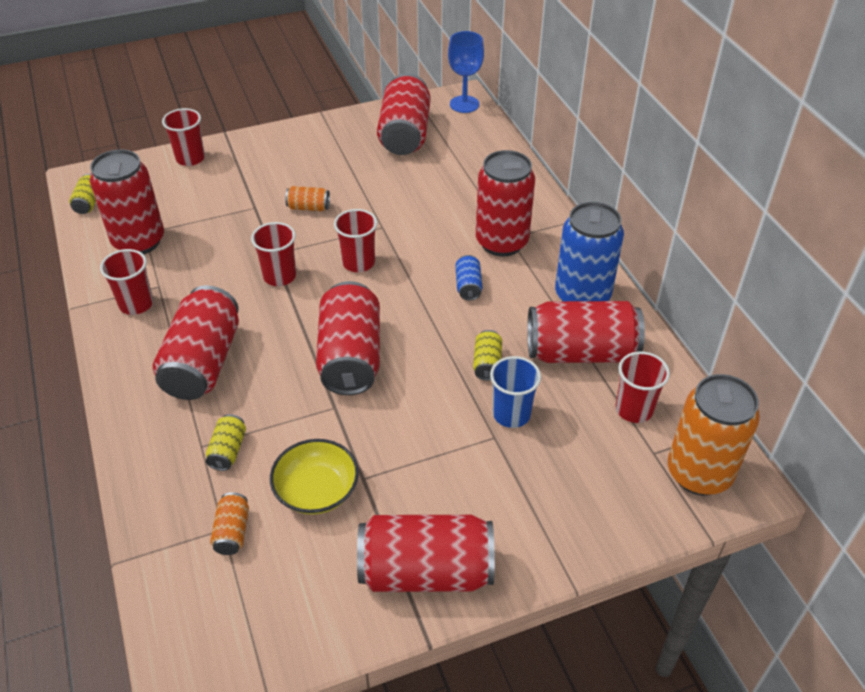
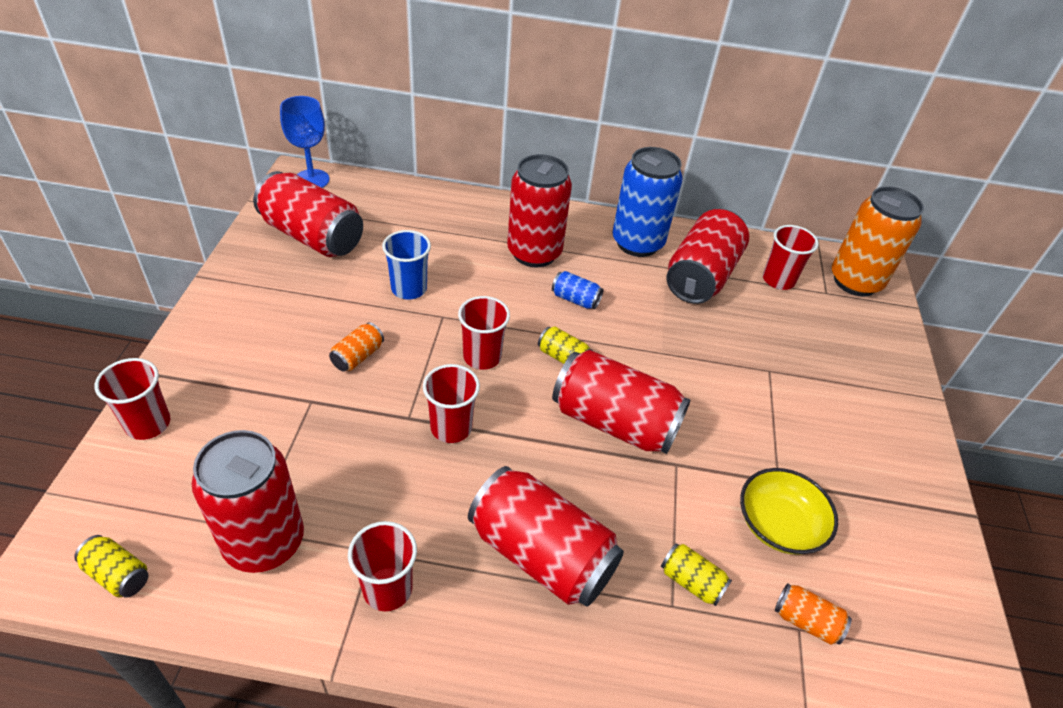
camera: 65 degrees left, 0 degrees up
red can [357,515,495,592] -> none
yellow can [473,330,502,381] -> yellow can moved to [538,326,593,364]
blue cup [490,356,541,428] -> blue cup moved to [382,230,431,300]

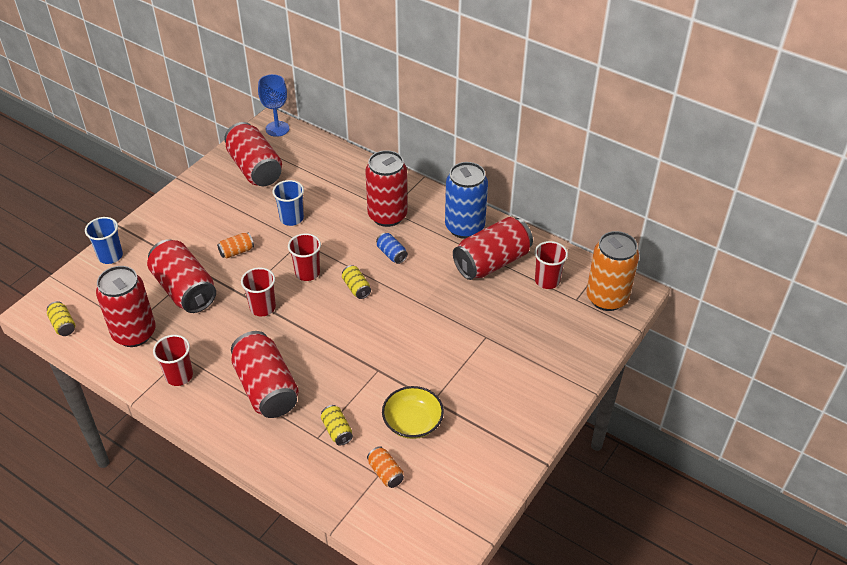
camera: 30 degrees right, 0 degrees up
red cup [95,358,171,440] -> blue cup [85,217,123,264]
red can [552,350,691,454] -> red can moved to [147,239,216,313]

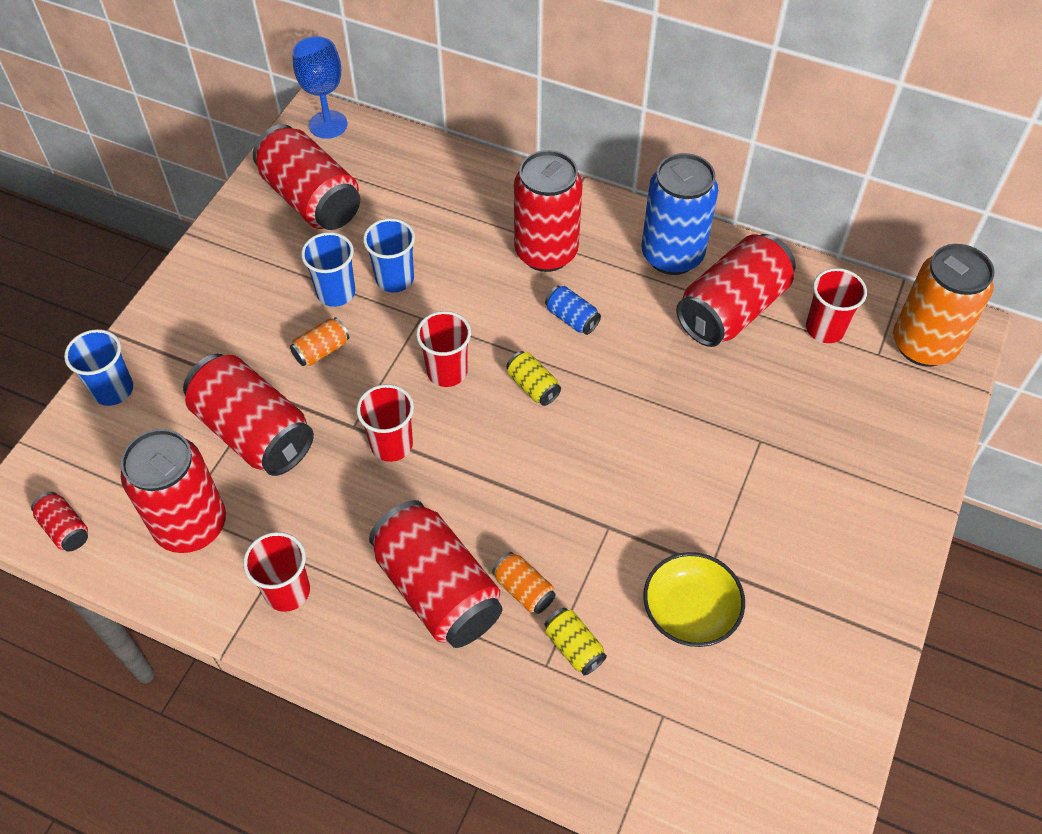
camera: 10 degrees left, 10 degrees up
yellow can [47,301,75,336] -> red can [31,492,88,551]
orange can [367,446,404,488] -> orange can moved to [492,552,556,614]
none -> blue cup [301,232,355,307]

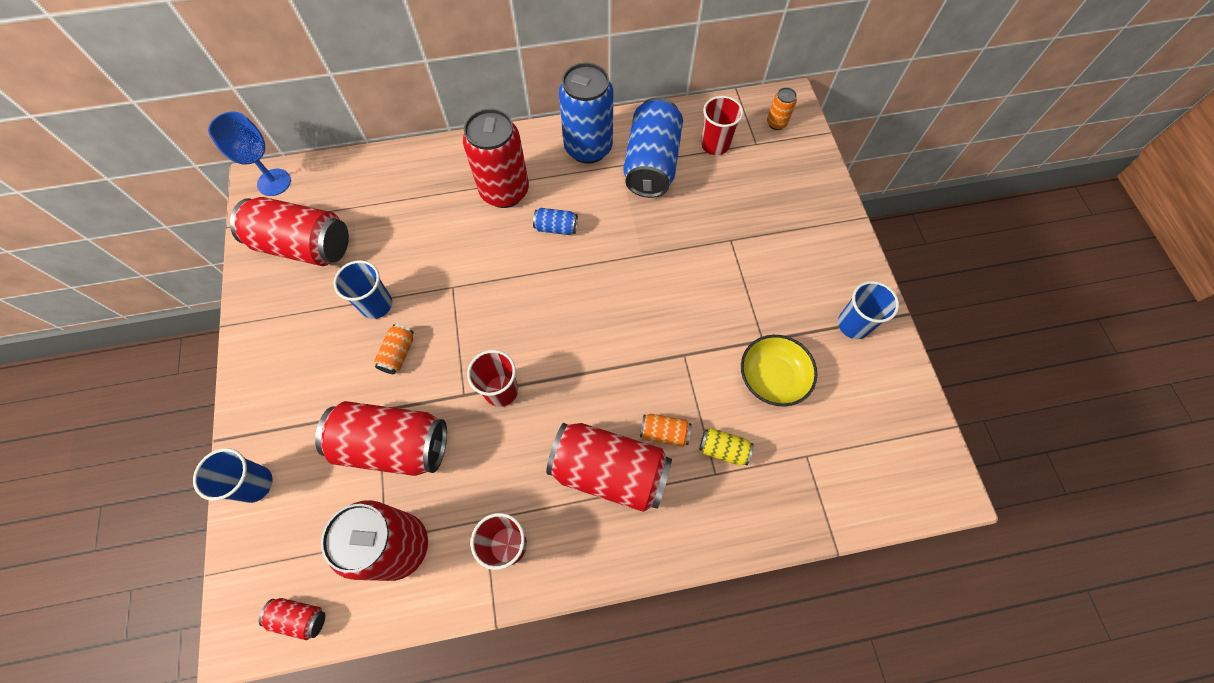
camera: 35 degrees left, 10 degrees up
blue cup [363,218,415,293] -> blue cup moved to [838,281,899,339]
red cup [416,311,471,387] -> none
yellow can [506,351,561,406] -> none
red can [676,234,796,347] -> blue can [623,97,683,198]
orange can [893,244,995,367] -> orange can [767,87,797,130], size x0.45

